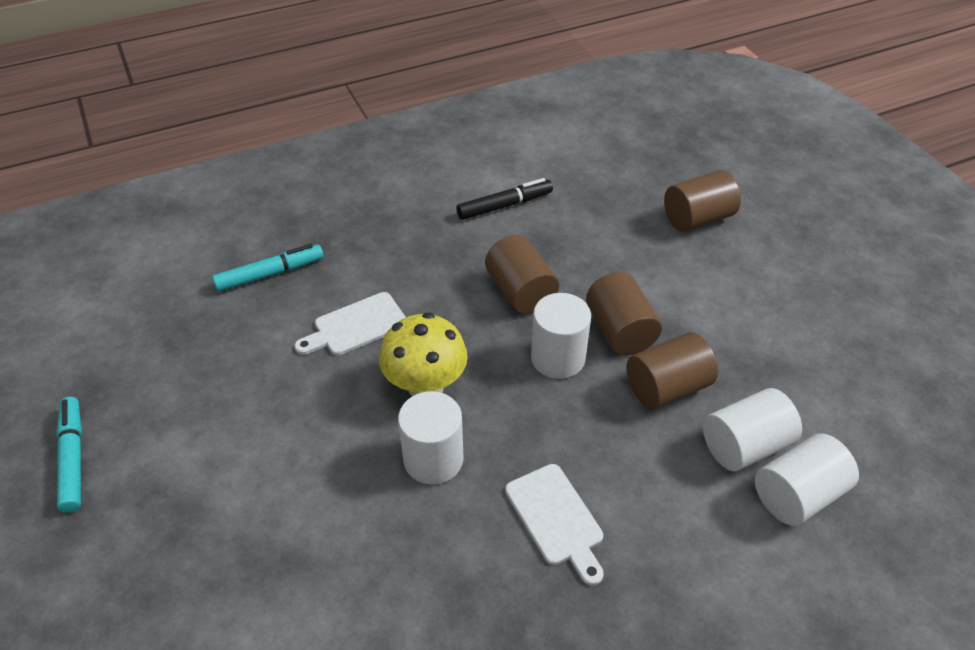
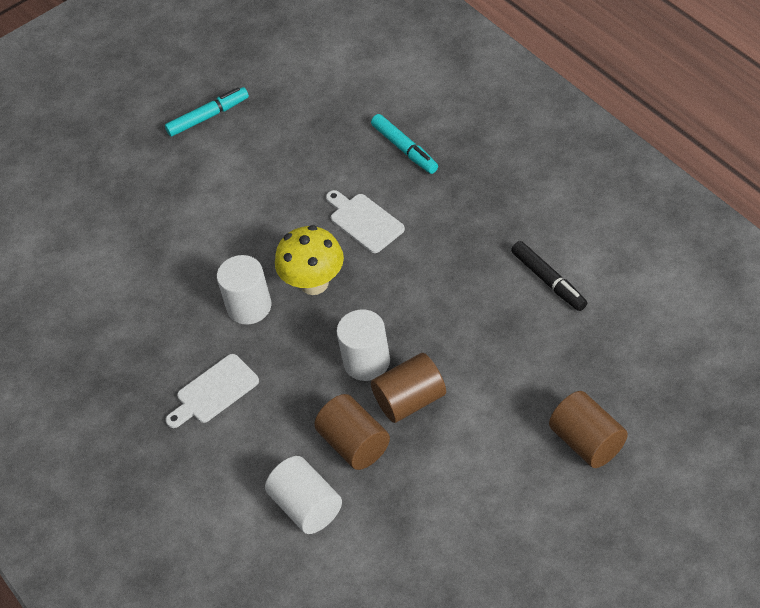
camera: 85 degrees right, 5 degrees up
brown cylinder [485,235,559,314] -> none
white cylinder [755,433,859,526] -> none

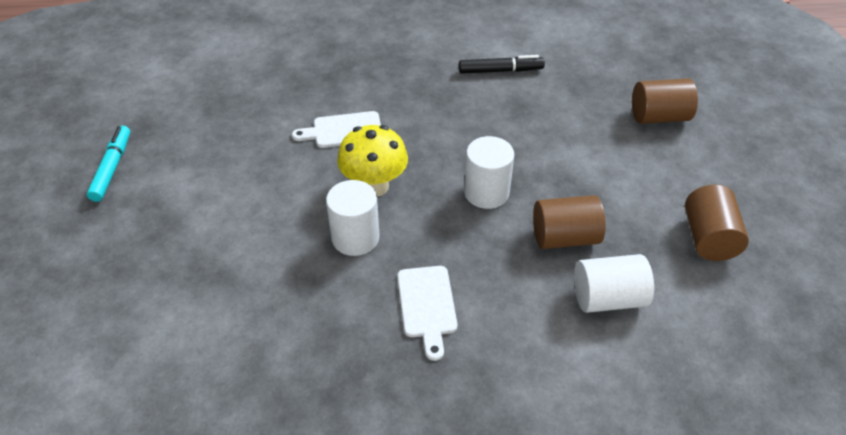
camera: 65 degrees left, 5 degrees down
turquoise marker [371,114,438,174] -> none
brown cylinder [371,353,446,423] -> brown cylinder moved to [685,185,749,261]

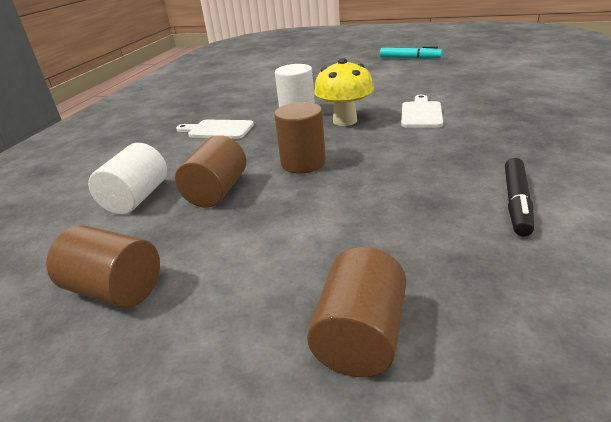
camera: 115 degrees right, 15 degrees down
white cylinder [464,136,514,209] -> brown cylinder [274,102,326,174]

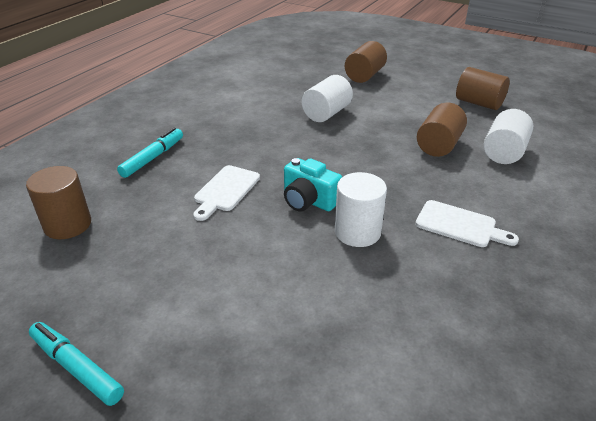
camera: 170 degrees left, 5 degrees up
brown cylinder [274,102,326,174] -> brown cylinder moved to [26,166,91,239]
yellow mushroom [314,58,374,126] -> turquoise camera [284,158,342,212]
black marker [505,158,534,236] -> none
none -> turquoise marker [117,128,183,178]
none -> white cylinder [302,75,353,122]

